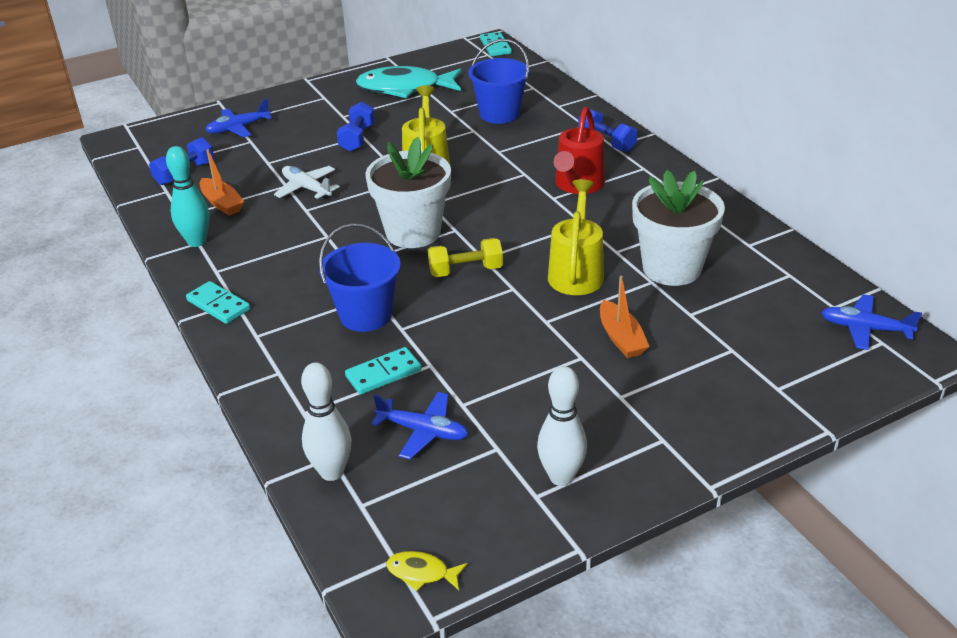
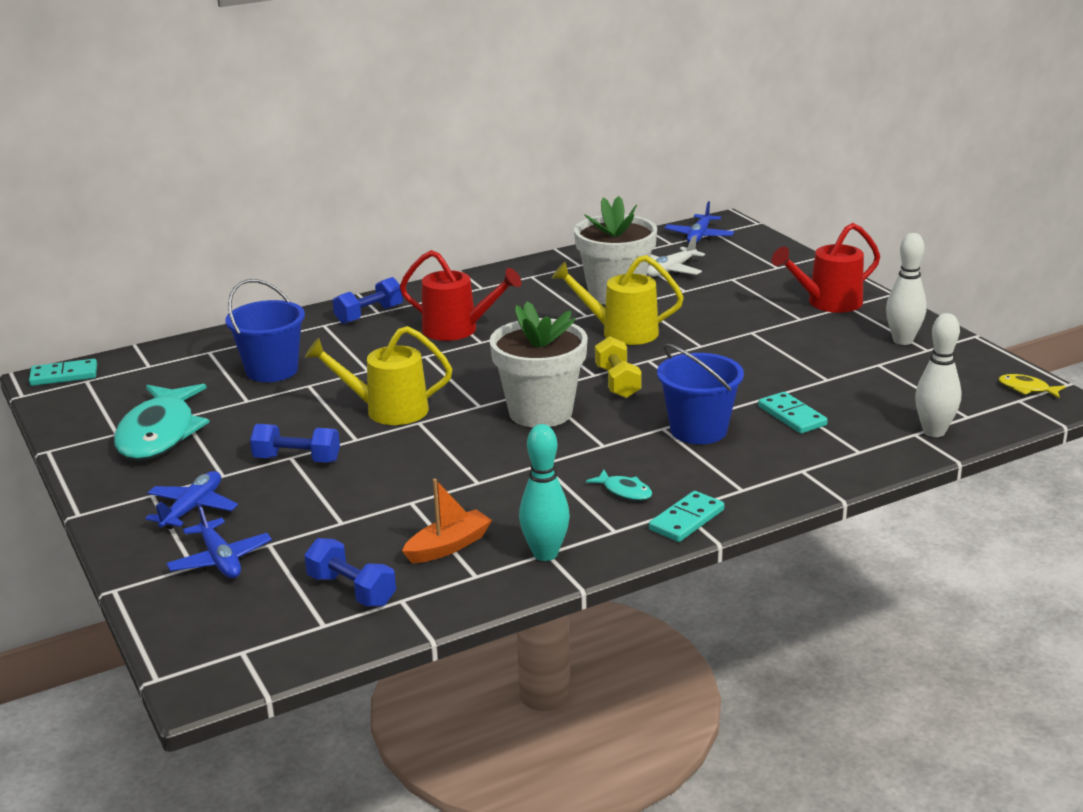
camera: 90 degrees left, 10 degrees down
white plane [274,166,340,199] -> white plane moved to [647,235,705,277]
blue plane [371,392,468,459] -> blue plane moved to [146,471,238,529]
yellow fish [386,551,468,591] -> yellow fish turned 105 degrees clockwise [999,374,1066,398]
orange boat [600,276,650,358] -> none
none -> turquoise fish [586,470,652,501]
none -> red watering can [772,223,880,313]

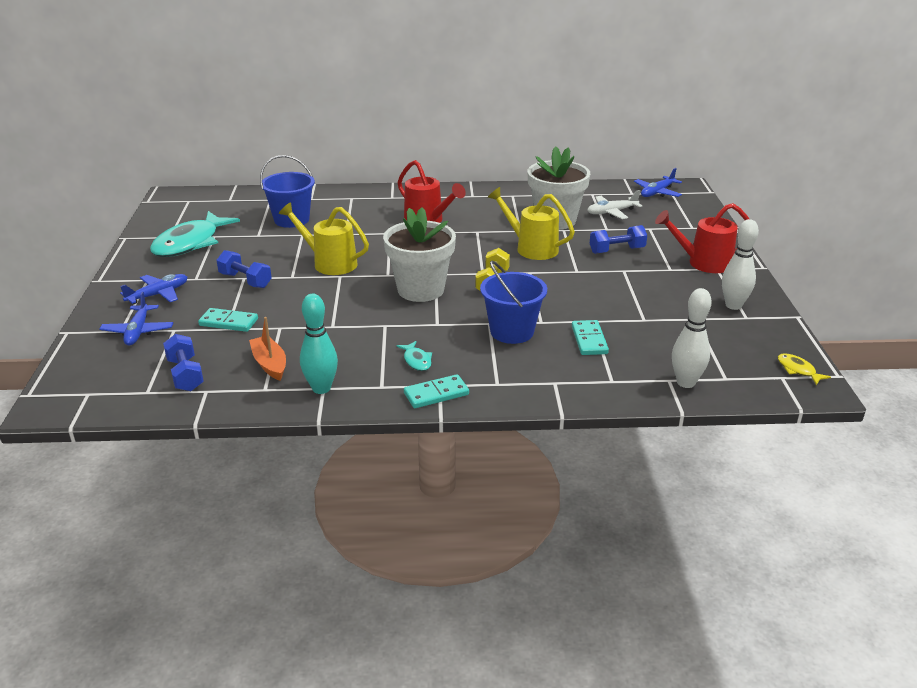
camera: 25 degrees right, 5 degrees up
turquoise domino [29,359,97,386] -> turquoise domino moved to [198,308,258,332]
blue dumbbell [333,277,403,324] -> blue dumbbell moved to [590,225,647,254]
orange boat [402,479,492,563] -> orange boat turned 105 degrees counterclockwise [249,317,286,381]

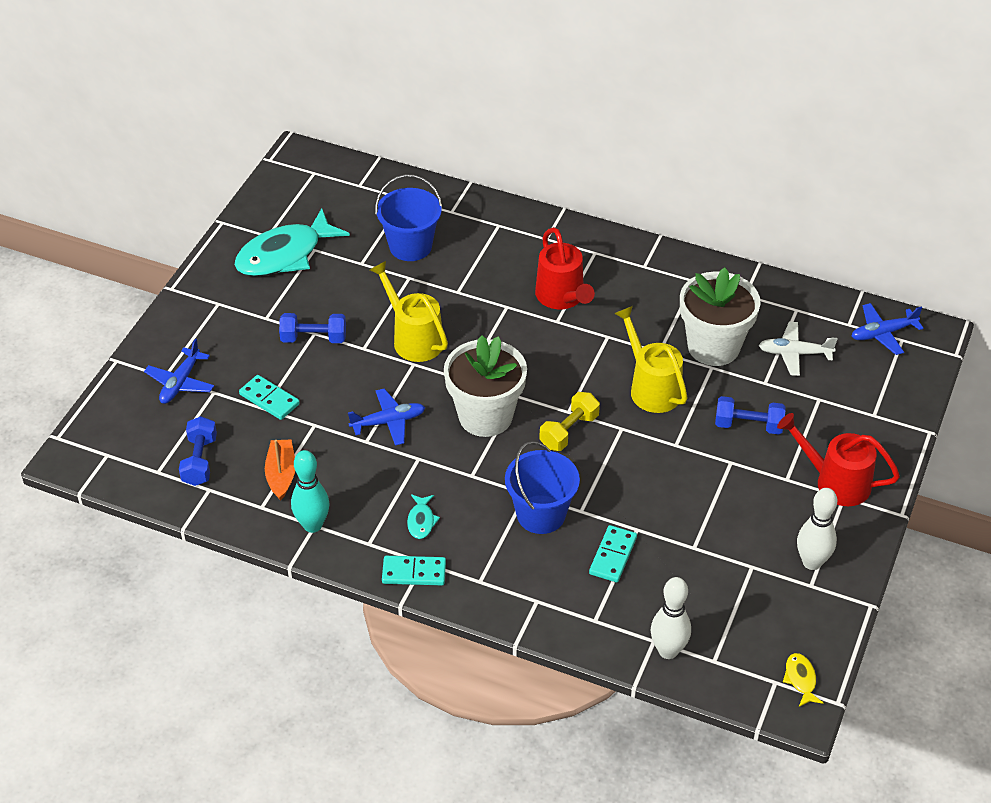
camera: 25 degrees right, 15 degrees up
blue plane [120,274,187,304] -> blue plane moved to [348,388,425,446]
blue dumbbell [216,250,272,288] -> blue dumbbell turned 60 degrees counterclockwise [279,313,346,343]

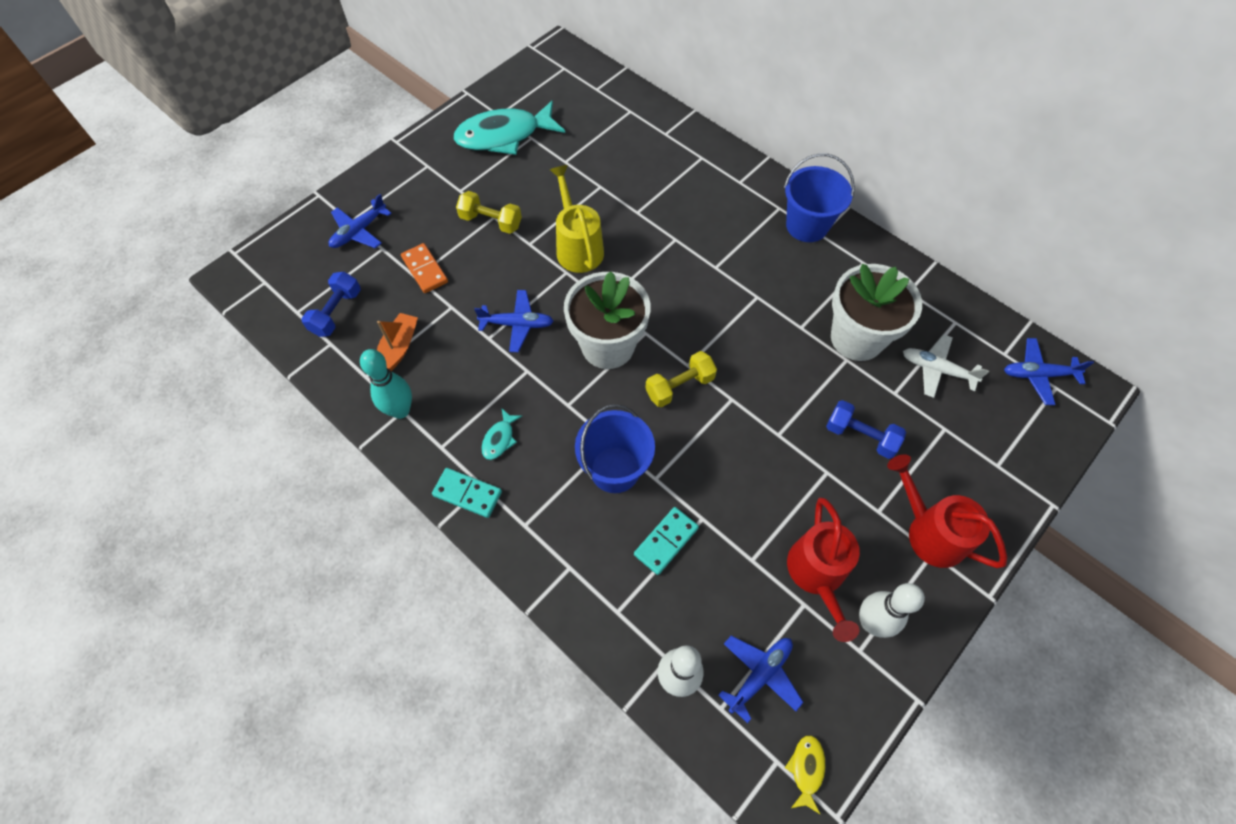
camera: 20 degrees right, 15 degrees up
turquoise domino [239,375,300,420] -> orange domino [401,243,448,293]
blue dumbbell [279,313,346,343] -> yellow dumbbell [456,191,522,234]
blue bucket [375,174,442,261] -> blue bucket moved to [784,153,855,242]
red watering can [535,227,595,309] -> red watering can moved to [787,498,860,642]
yellow watering can [614,306,688,413] -> none
none -> blue plane [718,636,804,723]

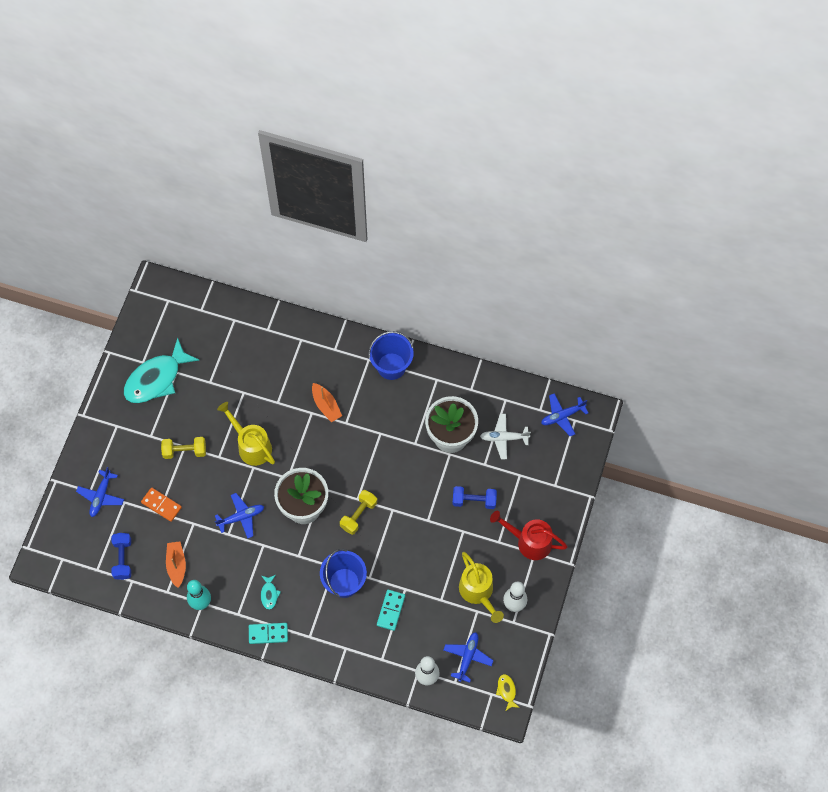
camera: 25 degrees left, 5 degrees up
red watering can [787,498,860,642] -> yellow watering can [459,552,504,623]
none -> orange boat [312,383,342,422]

